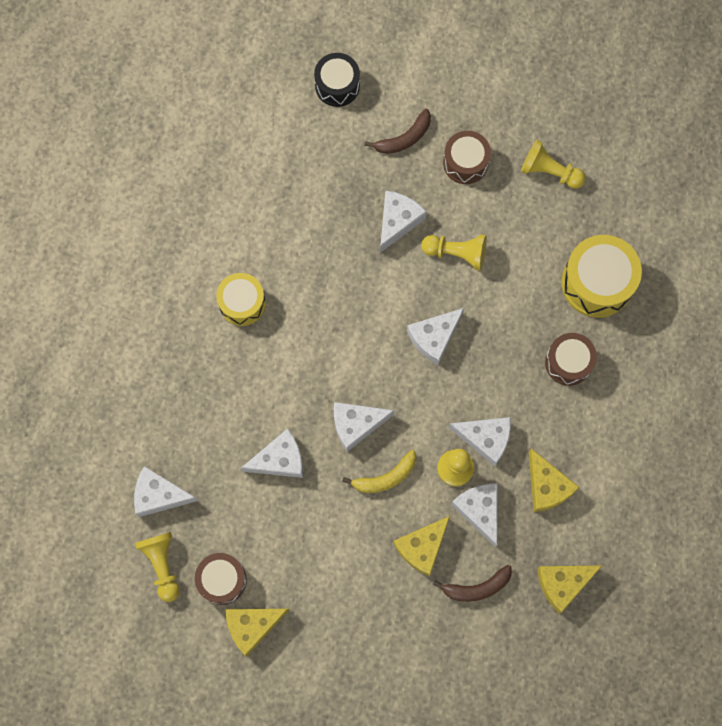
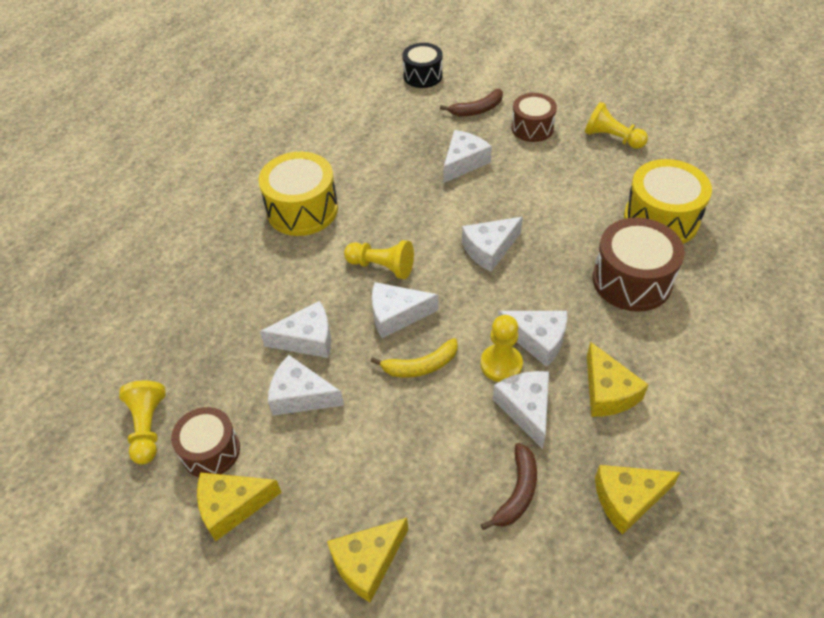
camera: 10 degrees right, 25 degrees down
white cheese [134,466,198,517] -> white cheese moved to [268,355,344,416]
yellow drum [216,273,266,326] -> yellow drum [258,152,338,236], size x1.55
yellow cheese [393,516,450,576] -> yellow cheese moved to [327,518,408,603]
yellow pawn [421,234,487,271] -> yellow pawn moved to [344,240,414,279]
brown banana [433,565,512,602] -> brown banana turned 60 degrees counterclockwise [481,443,537,530]
brown drum [545,333,597,386] -> brown drum [593,218,685,312], size x1.55

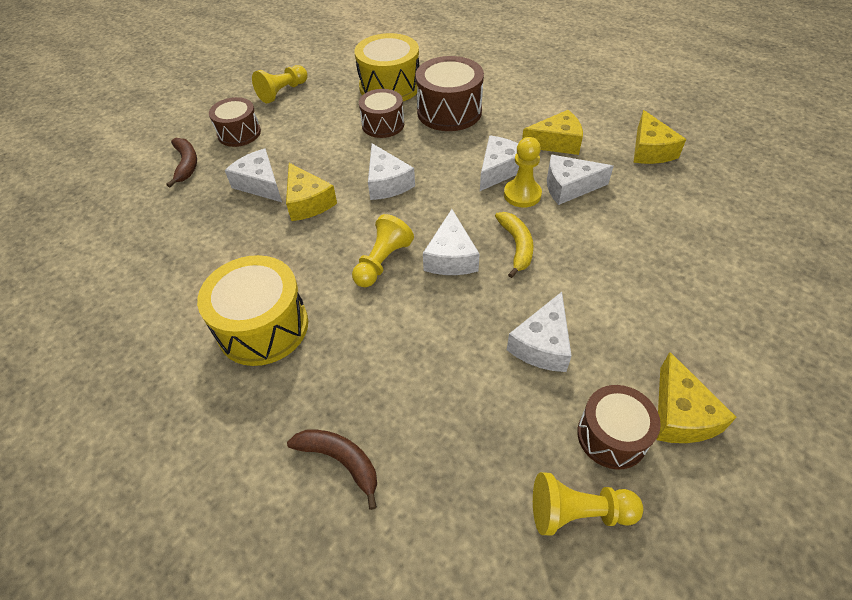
camera: 80 degrees left, 0 degrees up
white cheese [260,301,331,358] -> none
yellow cheese [327,518,408,603] -> yellow cheese moved to [286,163,337,221]
black drum [402,43,443,88] -> none
brown banana [481,443,537,530] -> brown banana moved to [287,429,377,510]
none -> brown drum [359,89,404,138]

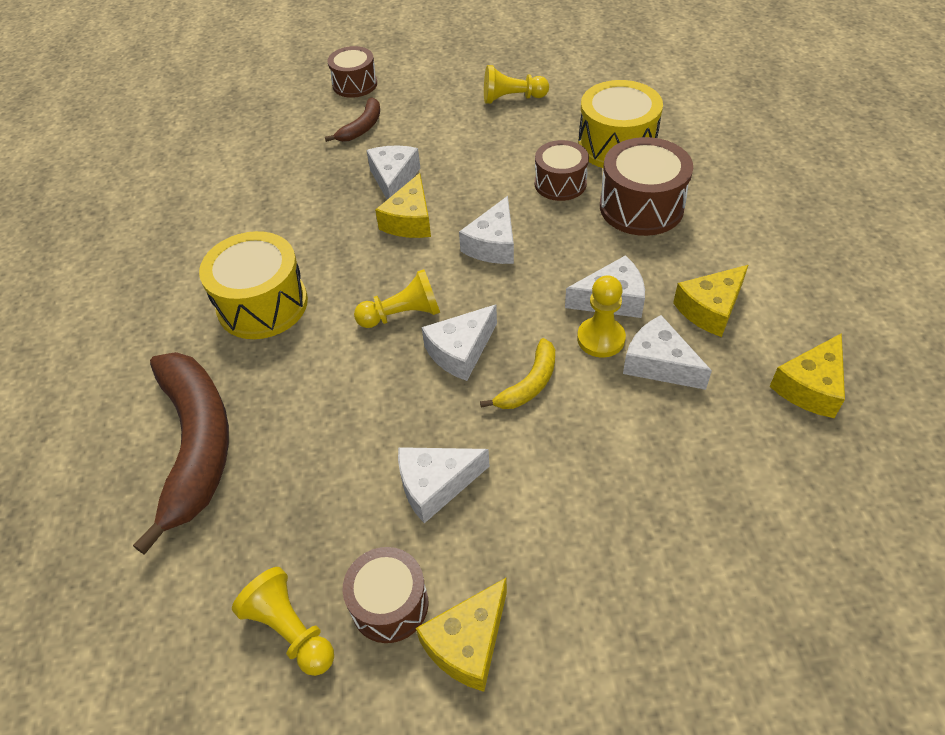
camera: 45 degrees right, 0 degrees up
brown drum [209,97,261,147] -> brown drum moved to [328,46,377,98]
brown banana [287,429,377,510] -> brown banana [133,352,229,555], size x2.07
yellow cheese [522,110,583,155] -> yellow cheese turned 105 degrees clockwise [673,265,748,337]

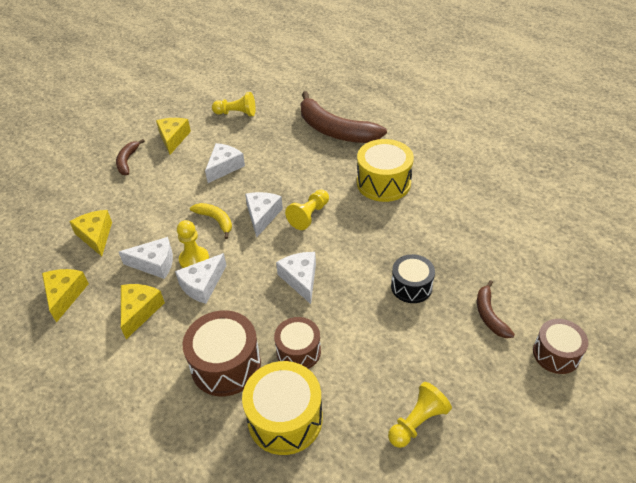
camera: 140 degrees right, 5 degrees down
brown drum [343,547,428,643] -> none
white cheese [367,145,420,200] -> black drum [391,254,435,303]
yellow cheese [375,173,431,238] -> yellow cheese moved to [69,210,112,256]
yellow banana [480,338,555,409] -> yellow banana turned 135 degrees clockwise [190,203,232,239]
none -> brown banana [116,139,145,175]

